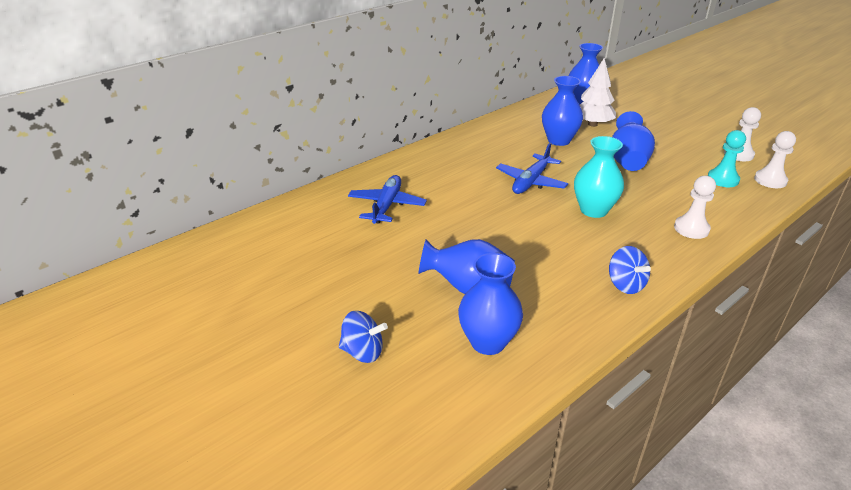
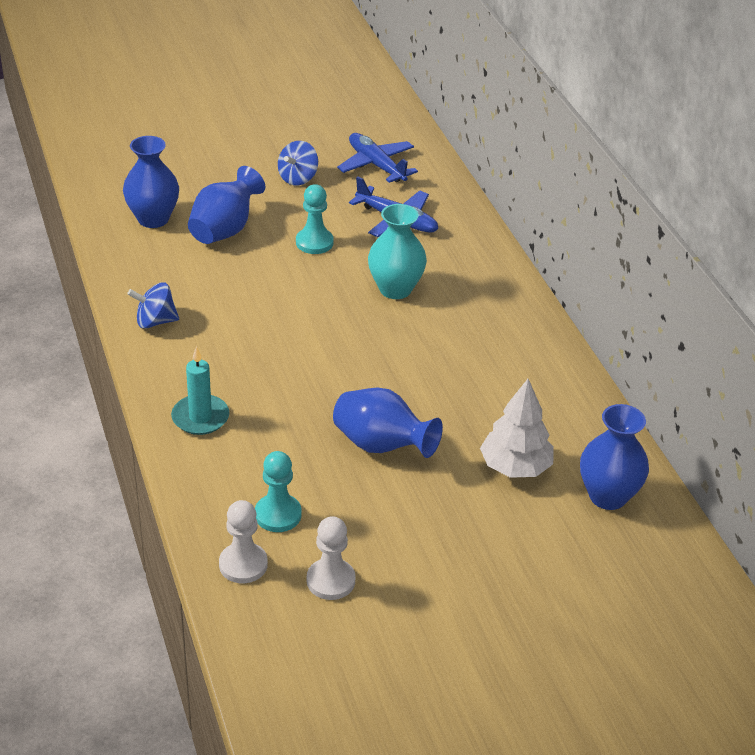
camera: 110 degrees right, 5 degrees up
blue spinning top [339,311,388,363] -> blue spinning top moved to [278,141,318,185]
blue plane [496,143,568,194] -> blue plane moved to [337,133,418,183]
blue vase [542,76,583,146] -> none
turquoise vase [574,136,624,218] -> turquoise vase moved to [368,204,427,299]
white pawn [674,176,716,239] -> turquoise candle [171,346,229,435]
none -> turquoise pawn [296,184,334,254]

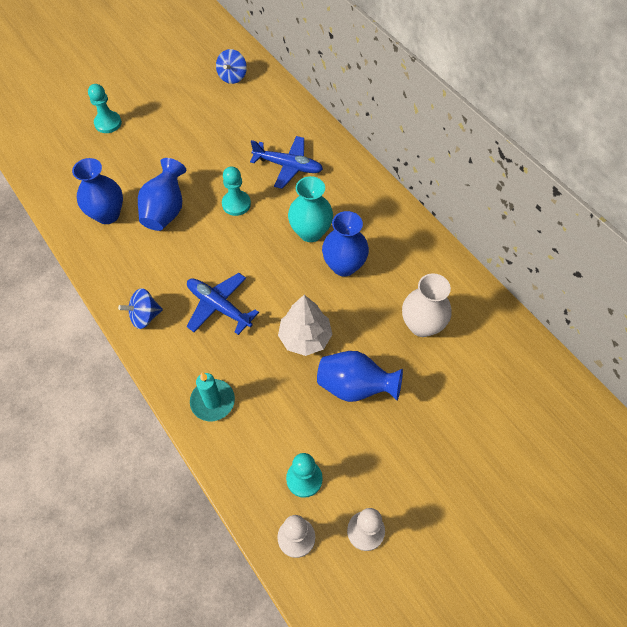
camera: 15 degrees left, 20 degrees up
blue spinning top [278,141,318,185] -> blue spinning top moved to [216,49,247,84]
blue plane [337,133,418,183] -> blue plane moved to [187,273,259,335]
white tree [480,379,553,478] -> white tree moved to [278,295,333,356]
blue vase [580,404,649,510] -> blue vase moved to [322,211,369,276]
none -> turquoise pawn [88,84,122,133]
none -> white vase [402,273,452,337]

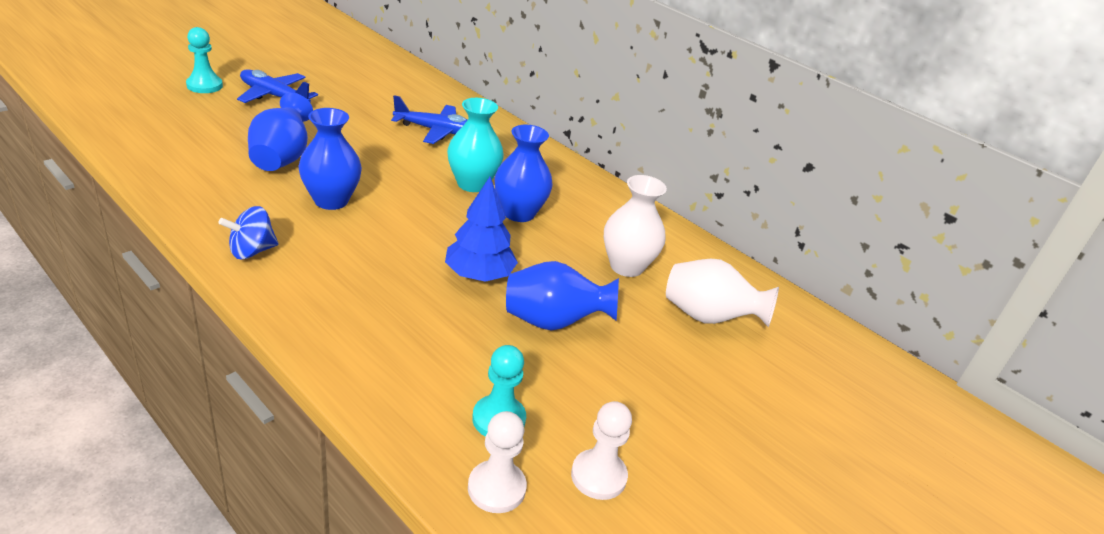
camera: 15 degrees left, 25 degrees down
blue vase [72,158,123,224] -> blue vase moved to [299,108,362,210]
blue plane [187,273,259,335] -> blue plane moved to [237,70,318,103]
turquoise candle [190,373,235,421] -> none
blue spinning top [216,49,247,84] -> none
turquoise pawn [222,166,251,216] -> none
white tree [278,295,333,356] -> blue tree [445,177,518,282]
none -> white vase [666,258,779,327]

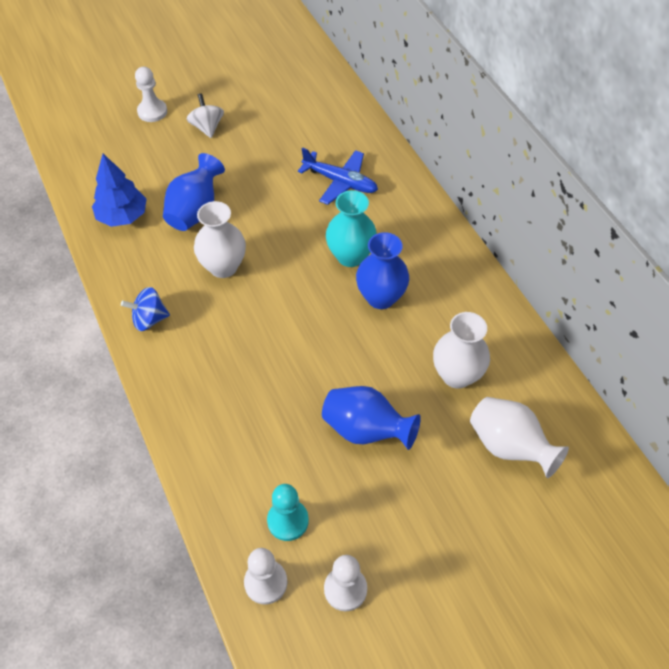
camera: 25 degrees right, 20 degrees up
turquoise pawn [186,27,223,93] -> white pawn [135,67,167,122]
blue plane [237,70,318,103] -> white spinning top [187,93,224,138]
blue vase [299,108,362,210] -> white vase [194,201,246,278]
blue tree [445,177,518,282] -> blue tree moved to [92,154,147,227]

